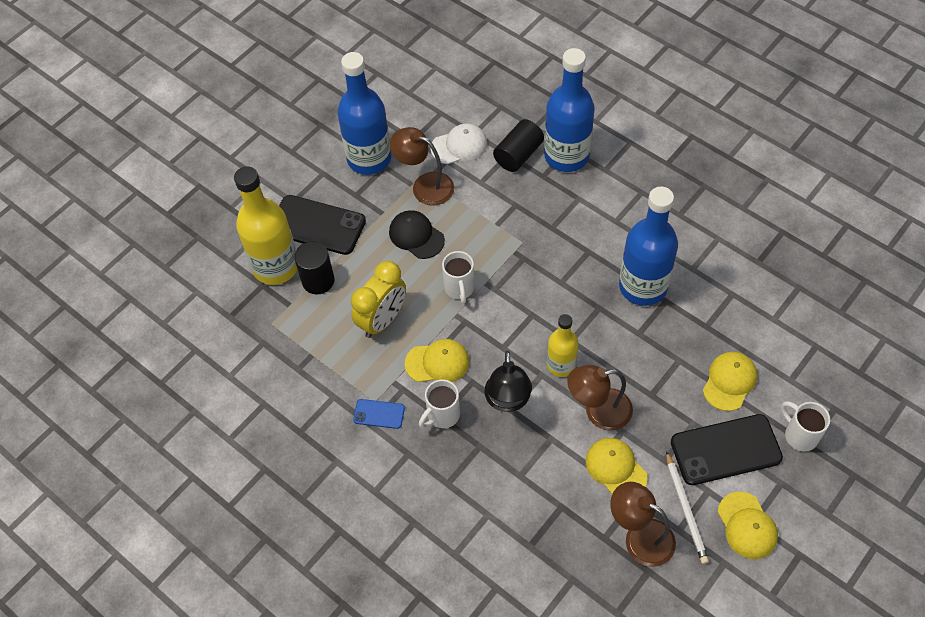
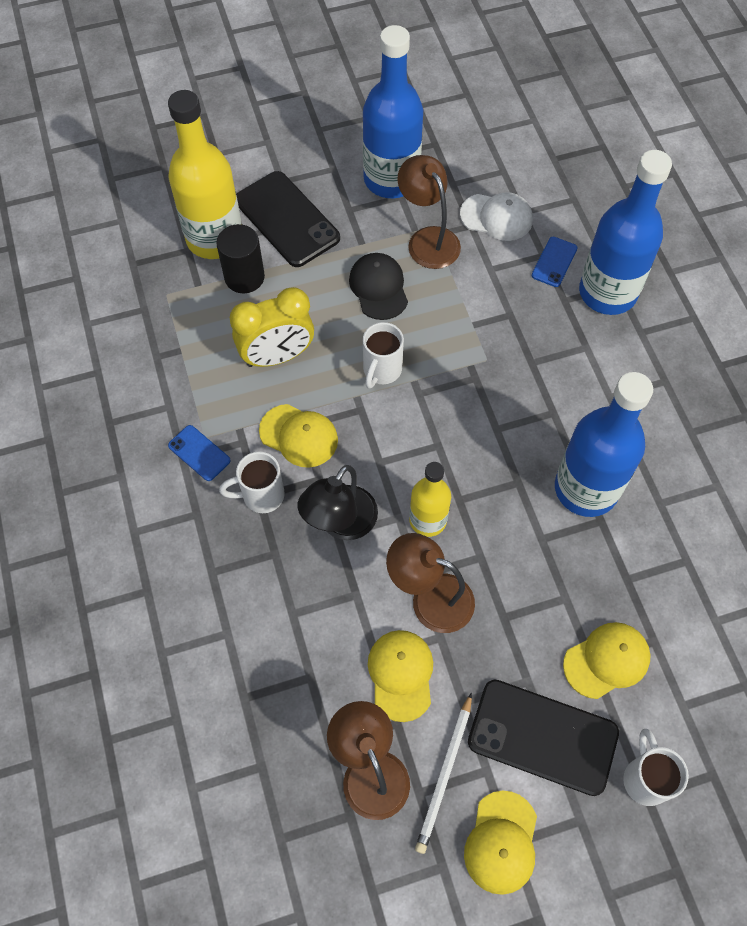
camera: 30 degrees right, 5 degrees up
black cylinder [493,119,544,172] -> blue phone [531,237,577,287]

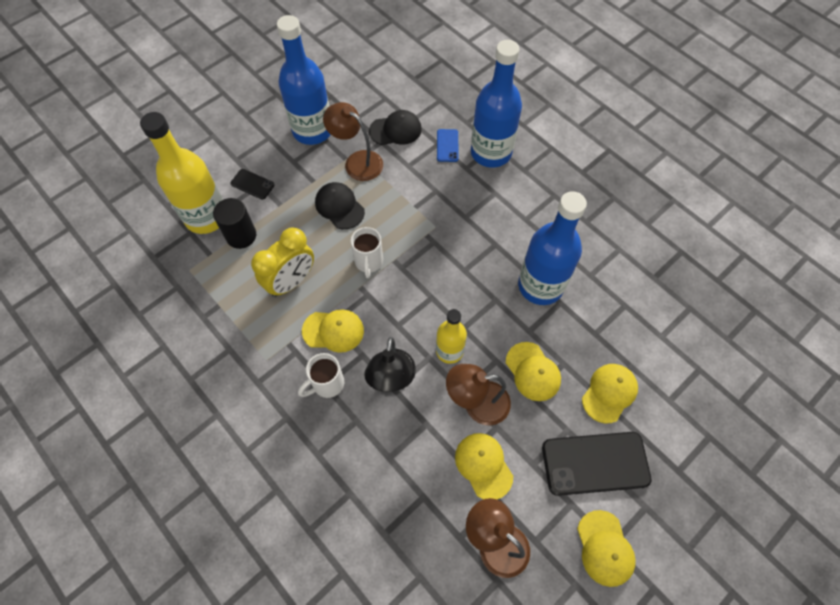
camera: 25 degrees left, 0 degrees up
blue phone [168,425,231,481] -> none
black phone [236,171,340,267] -> black phone [230,169,275,200], size x0.49
white pencil [415,693,472,854] -> none
white cap [460,192,533,241] -> black cap [369,110,422,145]
white mug [623,729,689,806] -> none
none -> yellow cap [506,342,561,401]

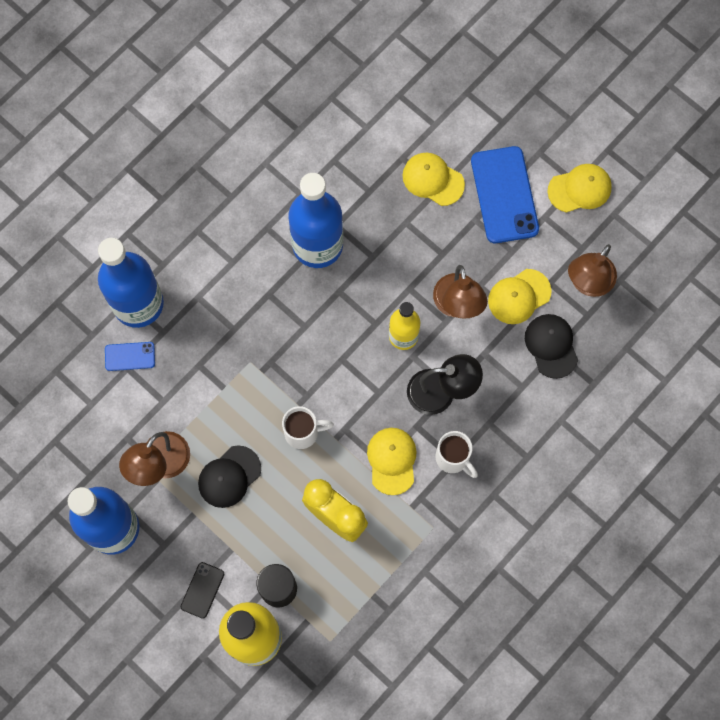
camera: 95 degrees left, 10 degrees up
black cap [369,110,422,145] -> black cap moved to [525,314,578,379]
yellow cap [506,342,561,401] -> none
black phone [542,432,651,496] -> blue phone [471,146,539,243]

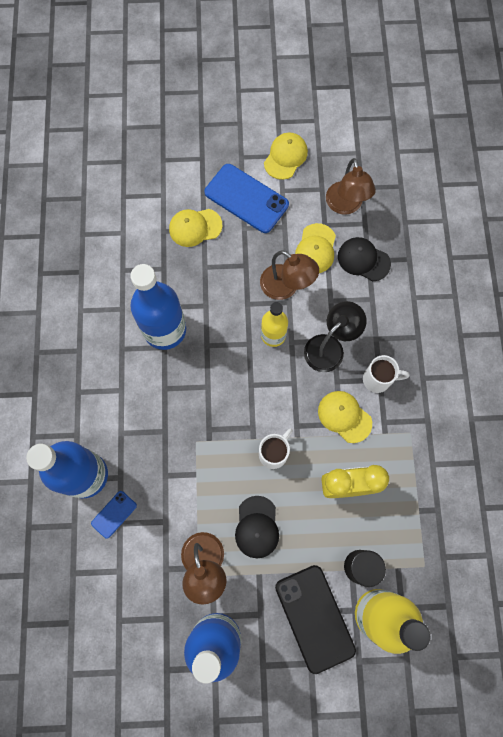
camera: 45 degrees left, 0 degrees up
black phone [181,562,224,619] -> black phone [275,565,356,674], size x2.03

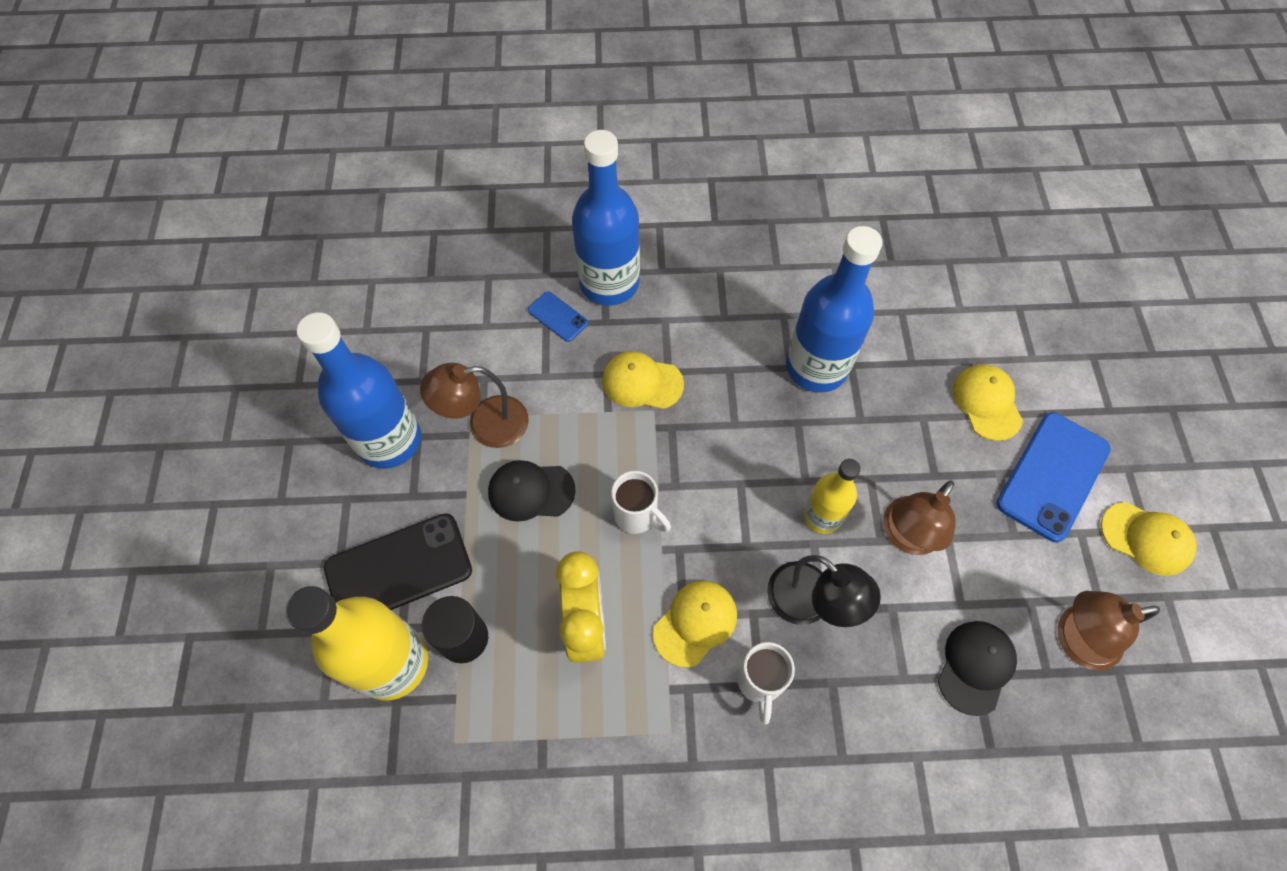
camera: 90 degrees right, 10 degrees down
yellow cap [295,223,336,273] -> yellow cap moved to [602,351,684,409]

